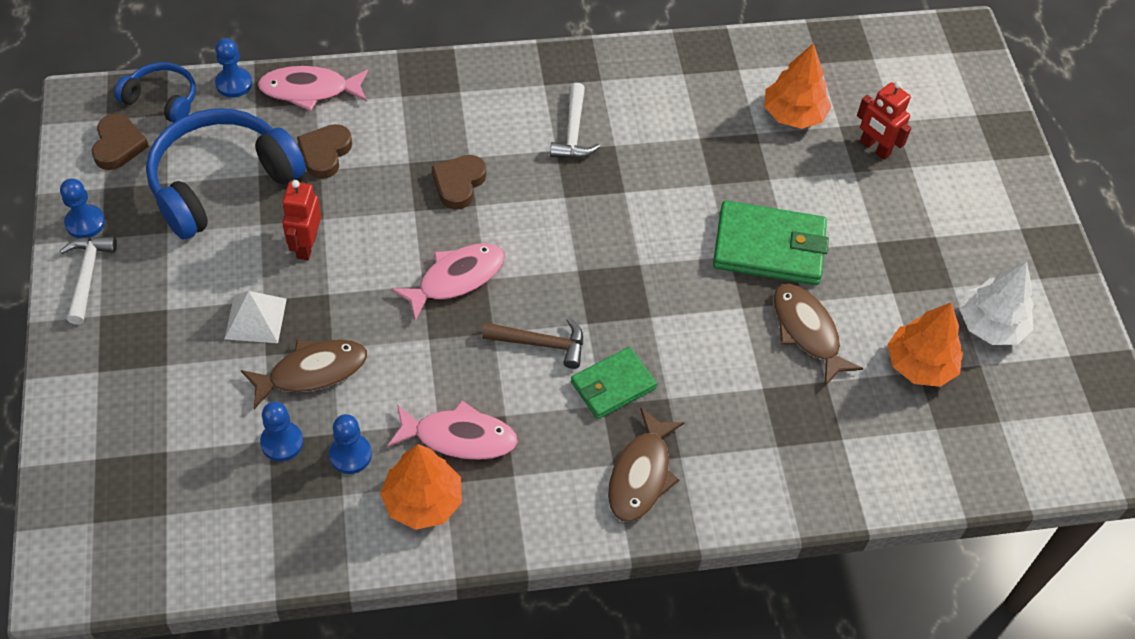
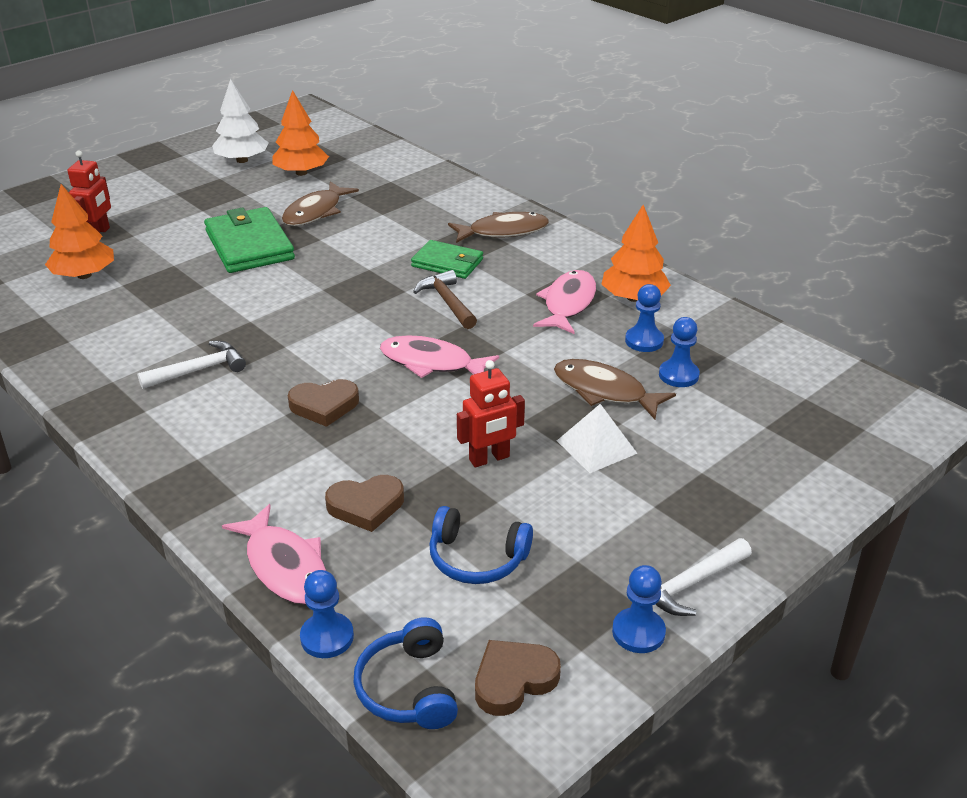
camera: 120 degrees left, 20 degrees down
blue headphones [146,108,306,240] -> blue headphones [429,506,533,584], size x0.53
pink fish [388,401,518,460] -> pink fish turned 45 degrees clockwise [533,270,596,334]

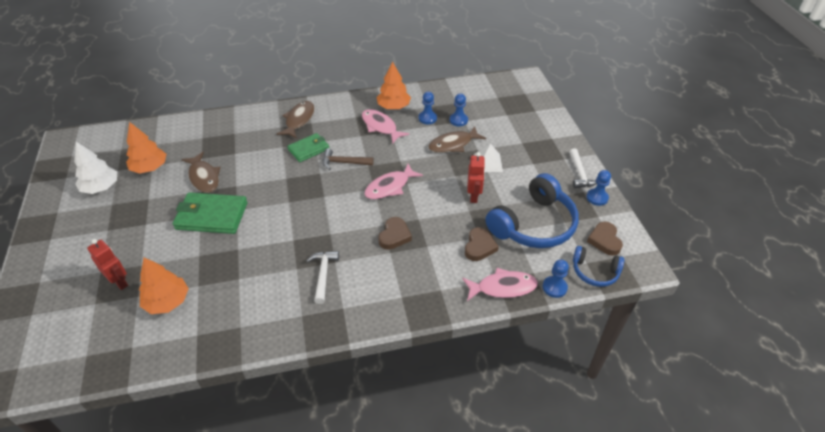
camera: 60 degrees left, 10 degrees up
blue headphones [429,506,533,584] -> blue headphones [485,173,579,248], size x1.89

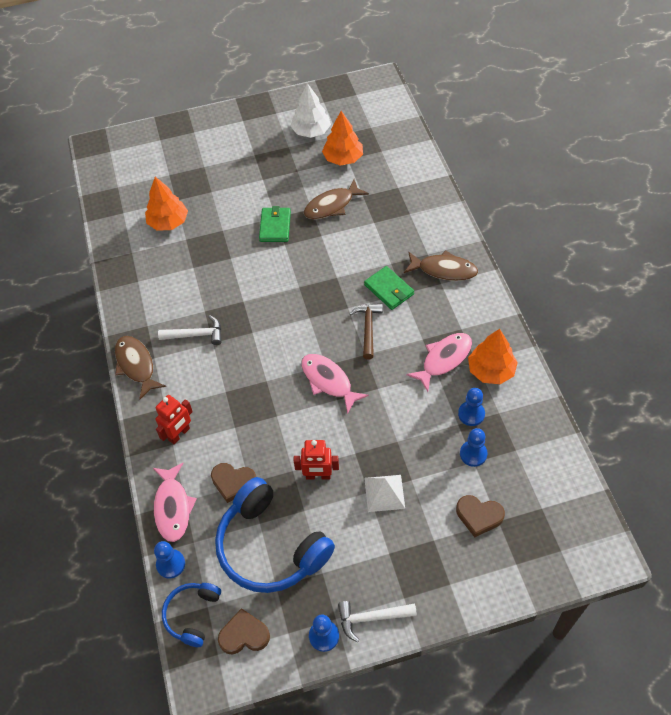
camera: 90 degrees right, 10 degrees up
red robot [87,239,128,290] -> red robot moved to [155,395,193,444]
green wallet [173,192,248,234] -> green wallet [259,206,291,242], size x0.63
brown heart [378,217,412,249] -> brown heart moved to [456,495,505,537]
brown fish [428,126,486,153] -> brown fish moved to [115,336,166,400]

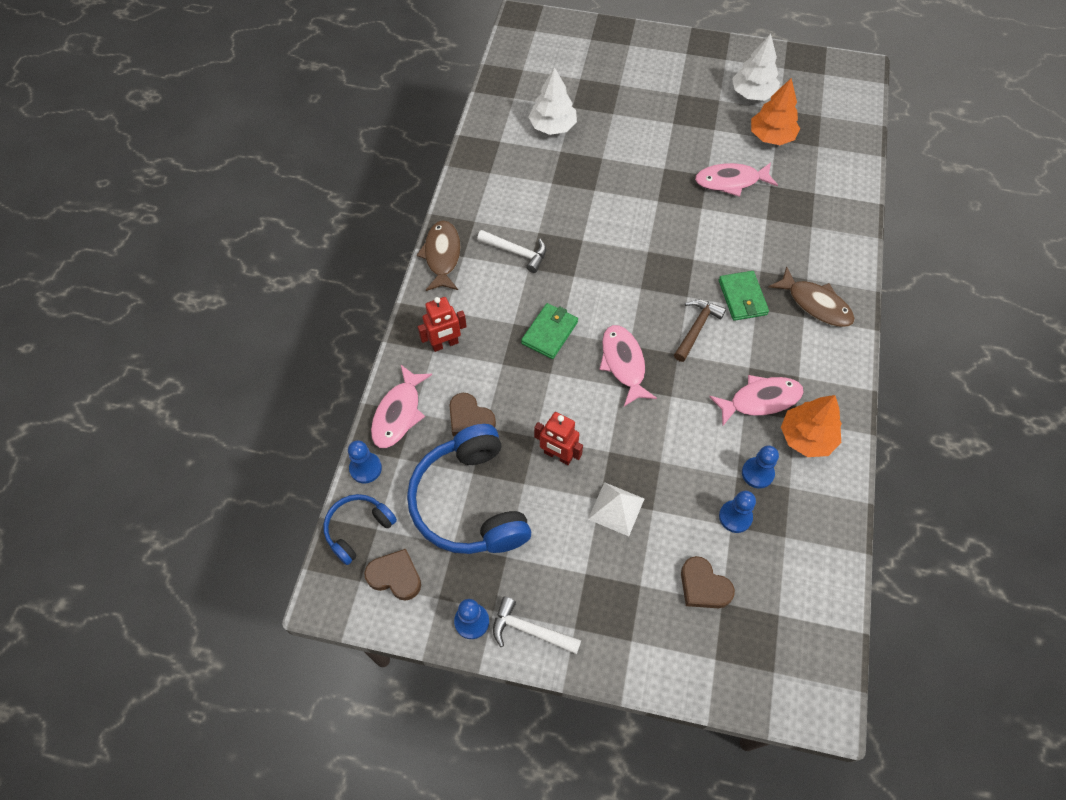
camera: 25 degrees right, 5 degrees up
orange tree [145,177,188,231] -> white tree [529,67,577,135]
green wallet [259,206,291,242] -> green wallet moved to [521,303,578,359]
brown fish [304,180,369,219] -> pink fish [695,163,778,197]

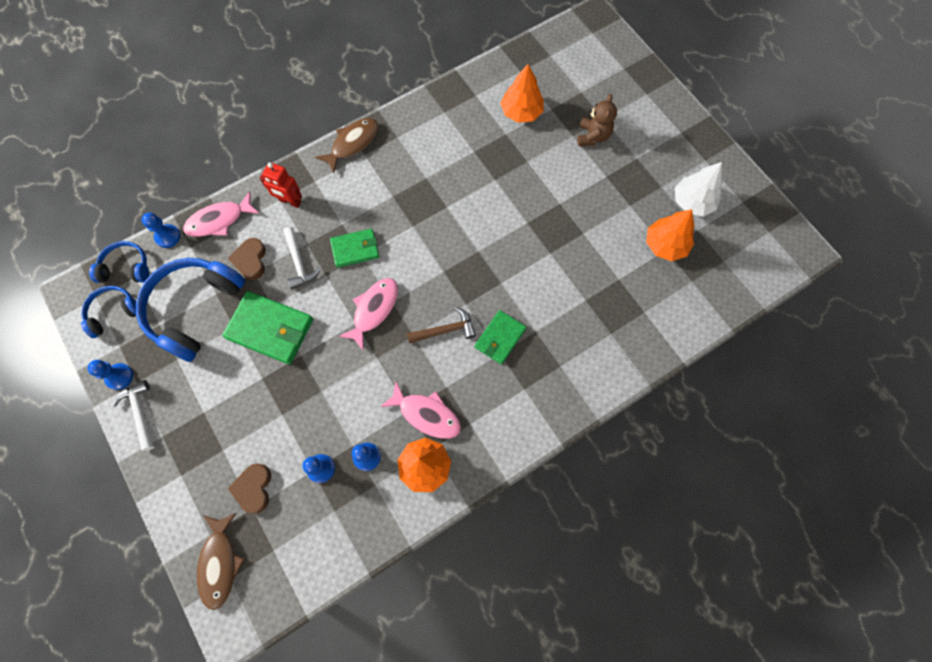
camera: 45 degrees right, 10 degrees up
brown heart [364,549,421,601] -> blue headphones [81,286,136,338]
white hammer [477,230,546,273] -> white hammer moved to [283,227,321,289]
white tree [529,67,577,135] -> orange tree [500,64,544,123]
red robot [534,412,583,465] -> green wallet [222,291,313,364]
white pyramid [588,482,644,536] -> none
pink fish [695,163,778,197] -> none
brown fish [769,267,855,327] -> brown fish moved to [197,513,244,610]
none -> brown teddy bear [578,94,617,146]

